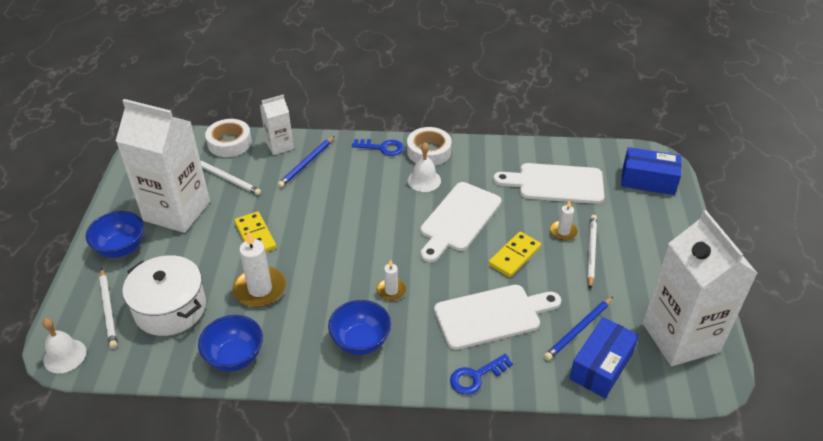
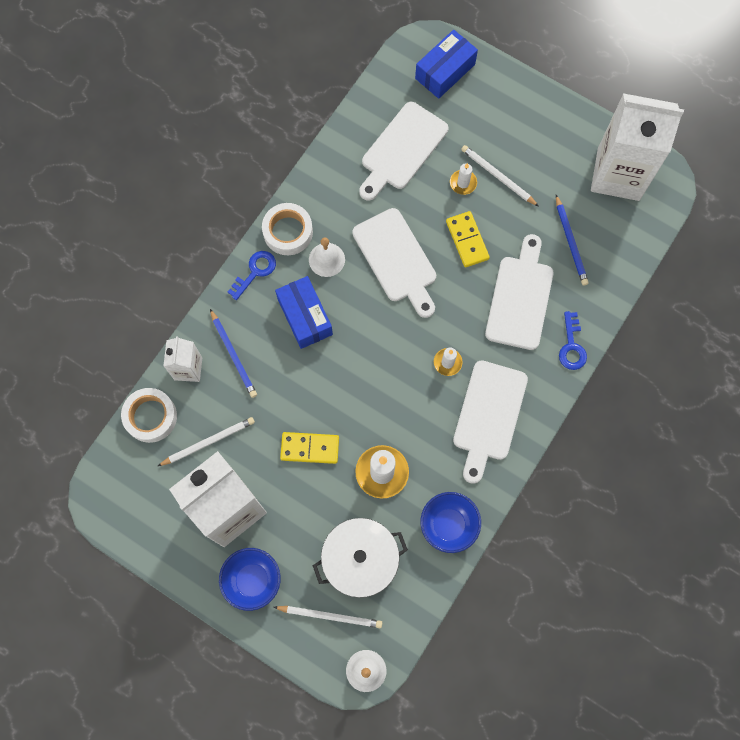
camera: 60 degrees left, 30 degrees up
blue bowl [328,300,391,355] -> white cutting board [453,360,528,484]
blue box [569,317,639,398] -> blue box moved to [275,276,333,349]

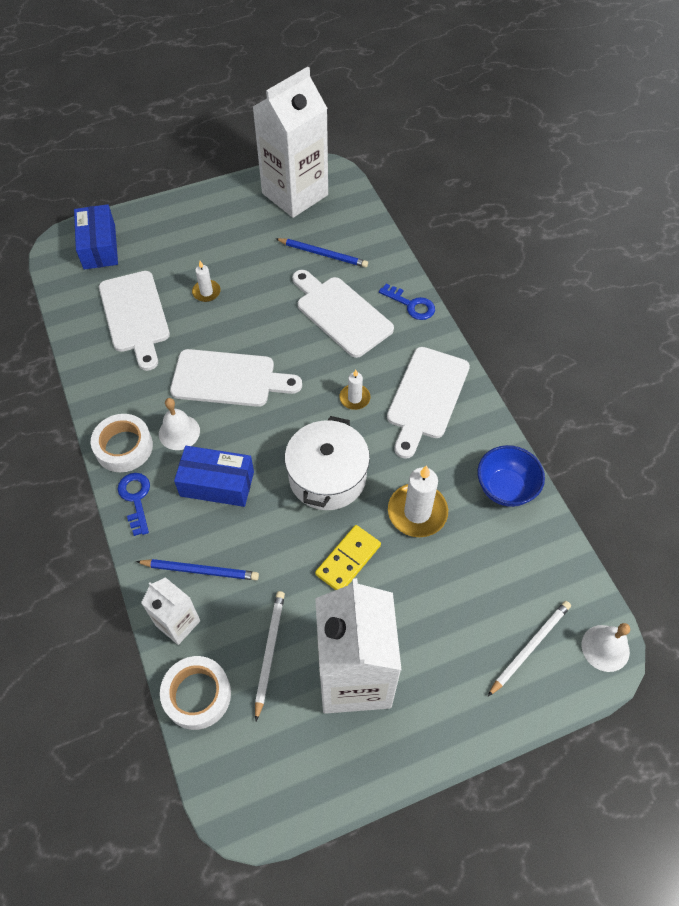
camera: 55 degrees left, 15 degrees down
blue bowl [219,548,281,611] -> none
white pot [313,518,408,598] -> white pot moved to [285,416,370,510]
yellow domino [446,211,490,267] -> none
white cutting board [453,360,528,484] -> white cutting board turned 60 degrees clockwise [387,347,470,459]
white pencil [461,145,539,207] -> none

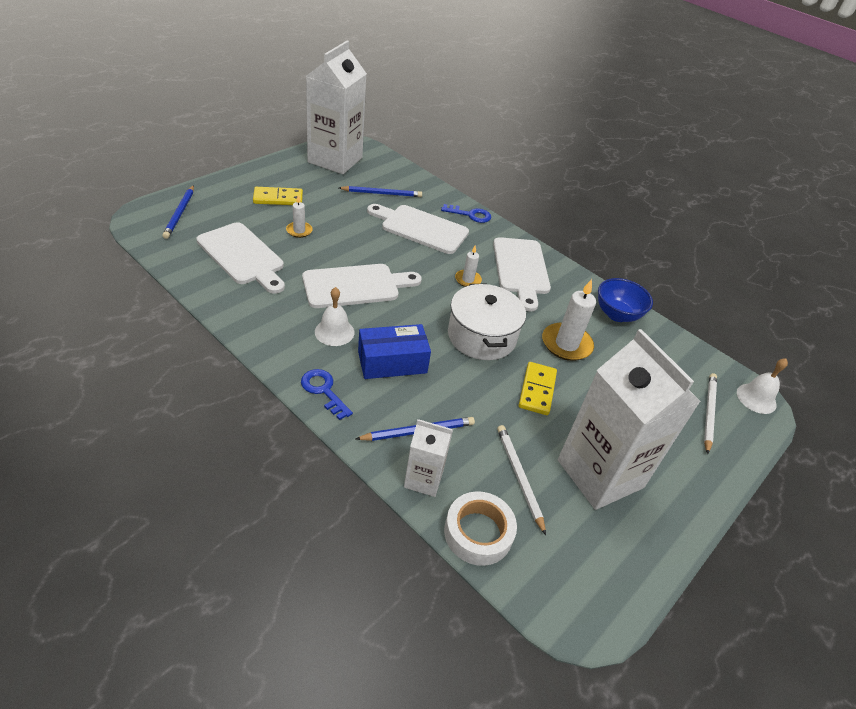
camera: 30 degrees left, 15 degrees down
blue box [74,204,118,270] -> blue pencil [162,185,194,239]
white tape [91,414,153,472] -> none
none -> yellow domino [253,187,303,205]

